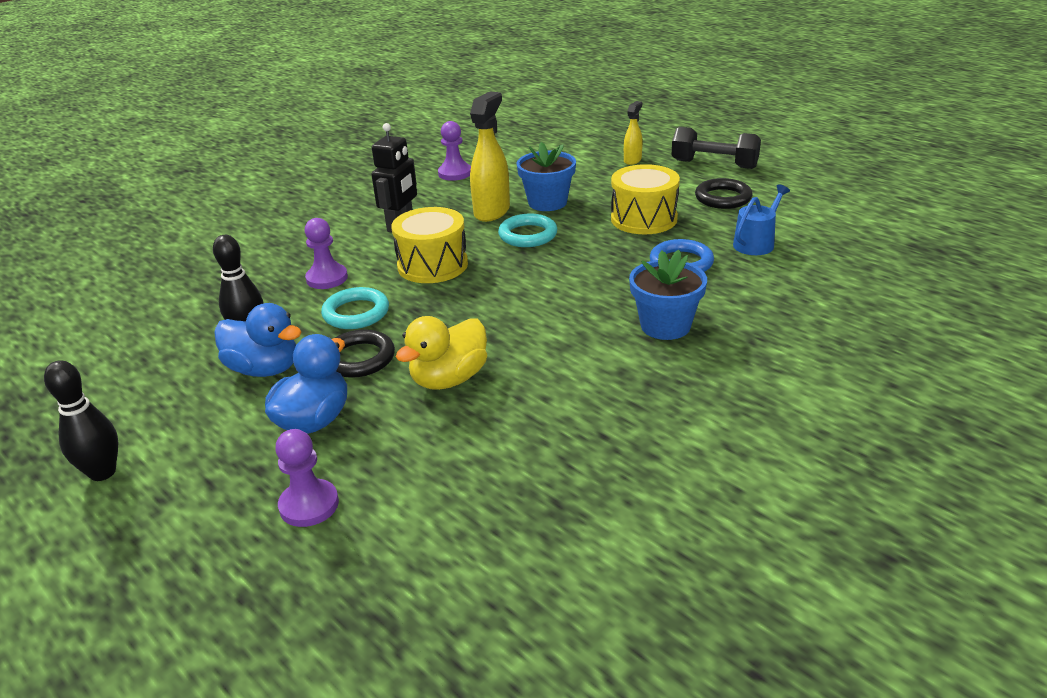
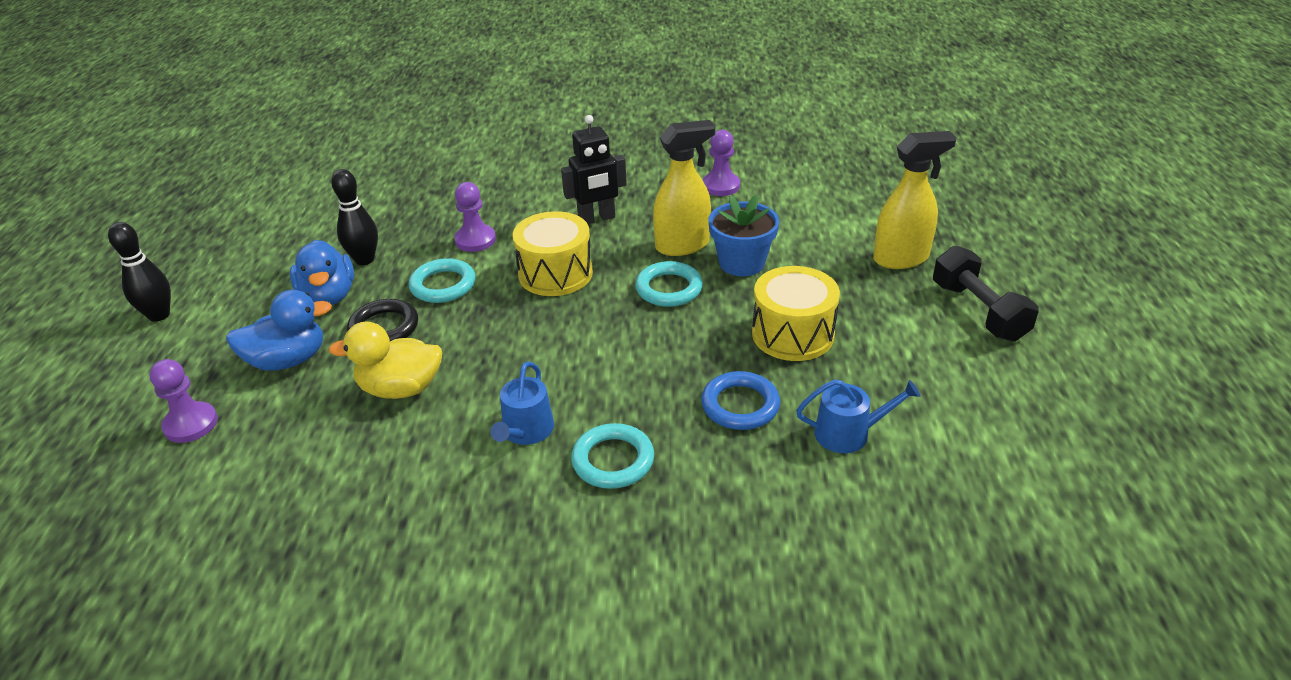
camera: 45 degrees right, 5 degrees up
yellow spray bottle [624,101,643,165] -> yellow spray bottle [873,131,957,269], size x1.83
blue flower pot [629,250,707,340] -> turquoise ring [571,423,654,489]
black ring [695,178,753,209] -> none
none -> blue watering can [490,361,554,445]

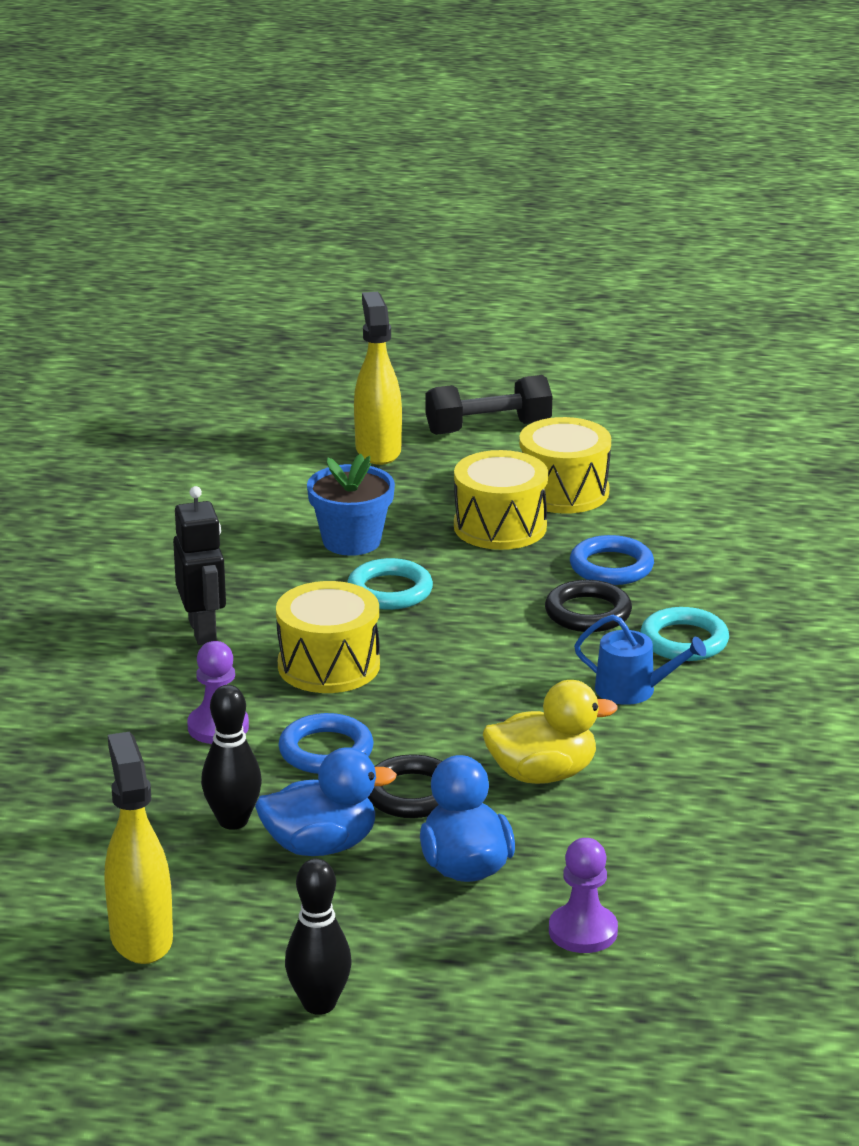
camera: 85 degrees left, 10 degrees down
yellow duck [329,322,442,399] -> yellow duck turned 105 degrees counterclockwise [483,680,618,784]
turquoise ring [409,258,475,303] -> blue ring [278,713,374,774]
yellow spray bottle [653,120,715,256] -> yellow spray bottle moved to [105,732,173,964]
purple pawn [702,130,740,196] -> none
blue watering can [796,379,920,453] -> none
none -> yellow drum [519,417,611,514]
none -> black ring [545,580,632,632]

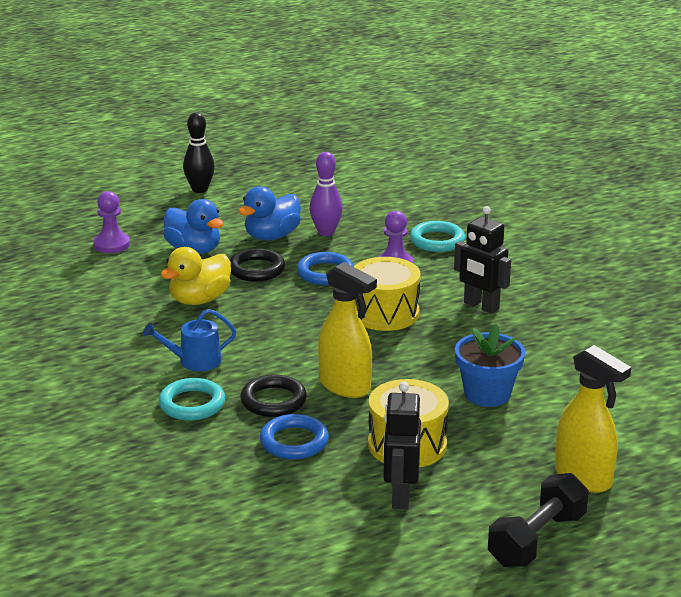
camera: 145 degrees right, 0 degrees up
yellow spray bottle [105,732,173,964] -> yellow spray bottle moved to [318,262,377,398]
black bowling pin [201,685,262,830] -> purple bowling pin [310,152,343,236]
turquoise ring [347,558,433,610] -> turquoise ring moved to [410,221,465,252]
yellow drum [519,417,611,514] -> black robot [383,382,421,509]

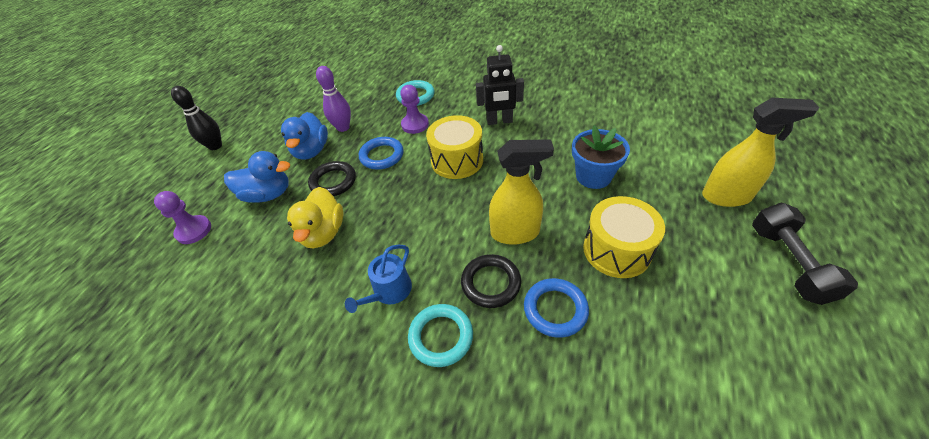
camera: 40 degrees left, 20 degrees up
black robot [383,382,421,509] -> none

